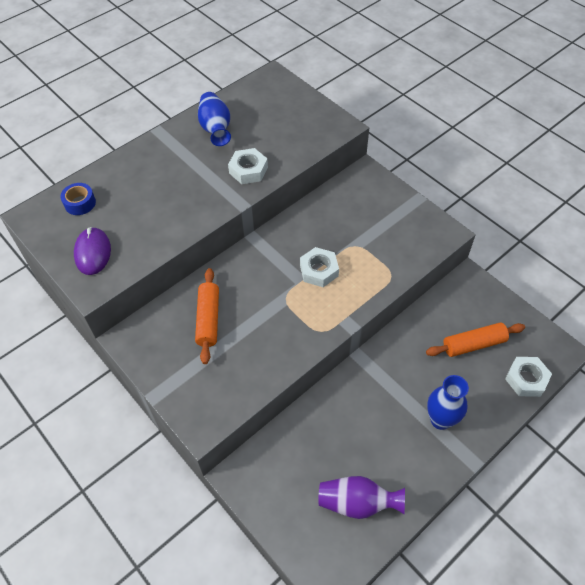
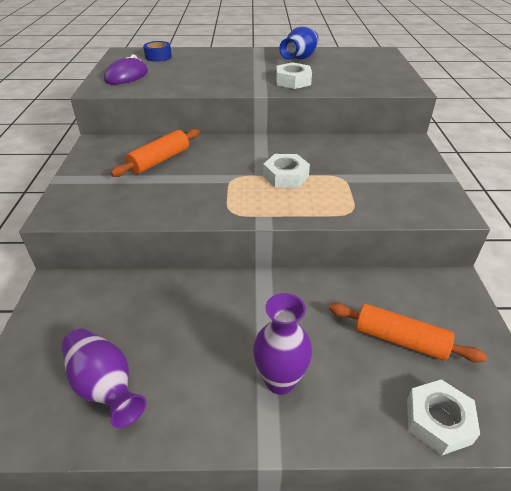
camera: 40 degrees right, 15 degrees down
blue vase [427,375,469,430] -> purple vase [253,293,312,395]

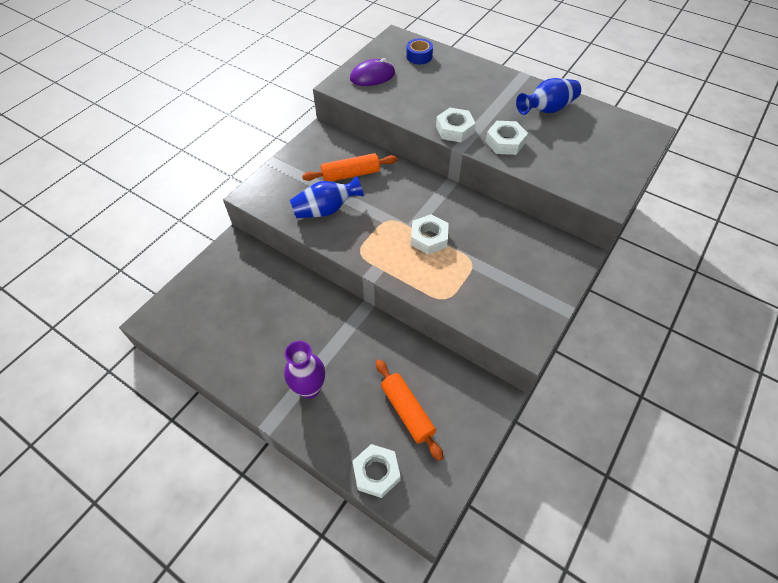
camera: 35 degrees right, 15 degrees up
purple vase [62,328,146,428] -> none
none -> blue vase [290,176,364,218]
none -> white nut [436,108,476,142]

